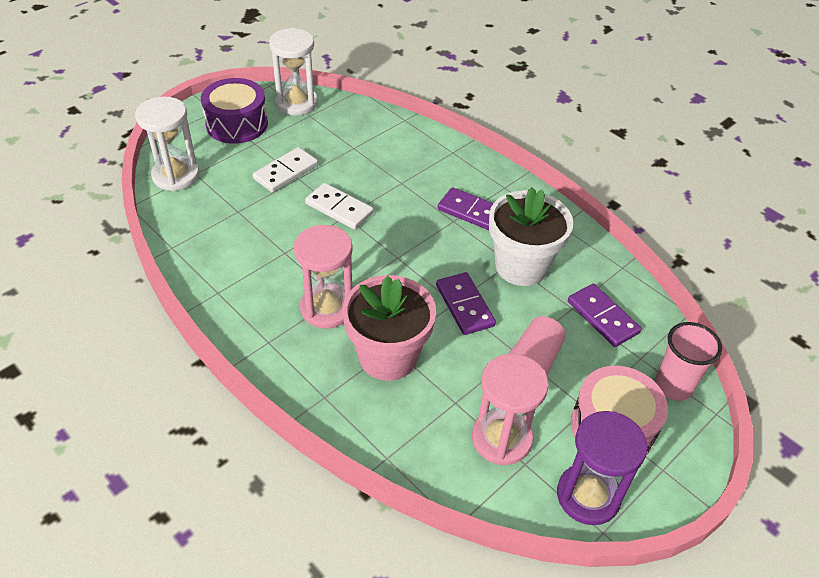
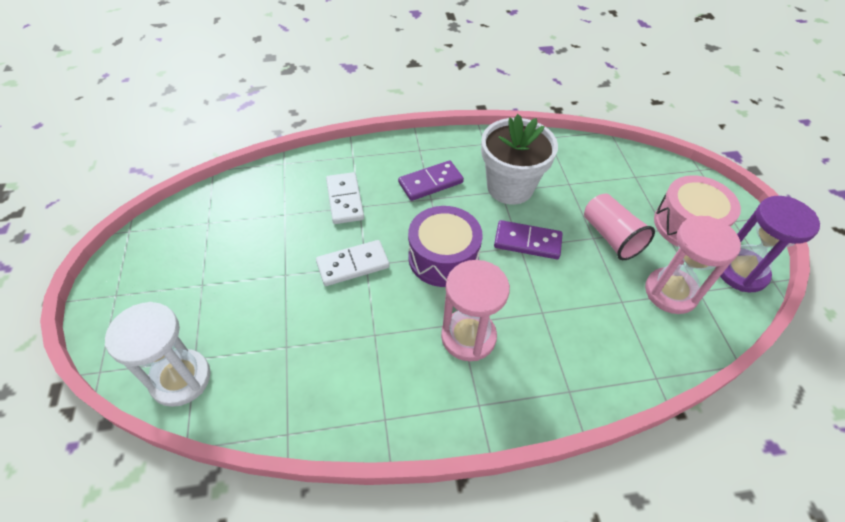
camera: 55 degrees left, 5 degrees up
purple drum [201,78,268,144] -> purple drum moved to [408,206,483,287]
white domino [253,147,318,192] -> white domino moved to [326,172,364,224]
white hourglass [269,28,318,116] -> none
pink flower pot [342,275,436,381] -> none
purple domino [568,284,641,347] -> none
pink cup [655,322,722,401] -> none

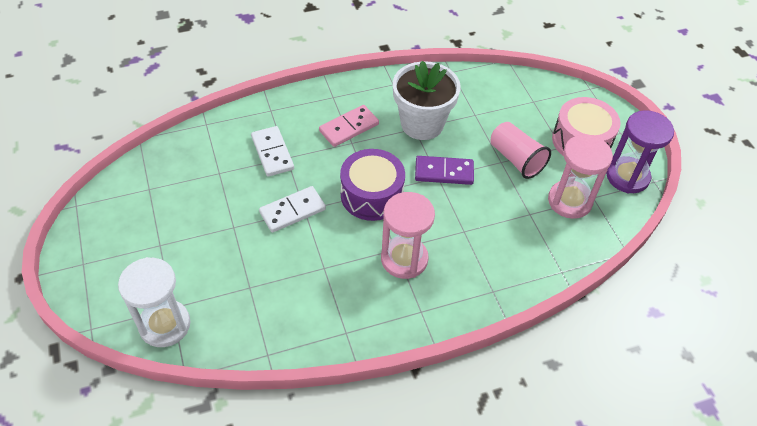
camera: 10 degrees left, 0 degrees up
purple domino [398,160,464,201] -> pink domino [319,105,379,147]

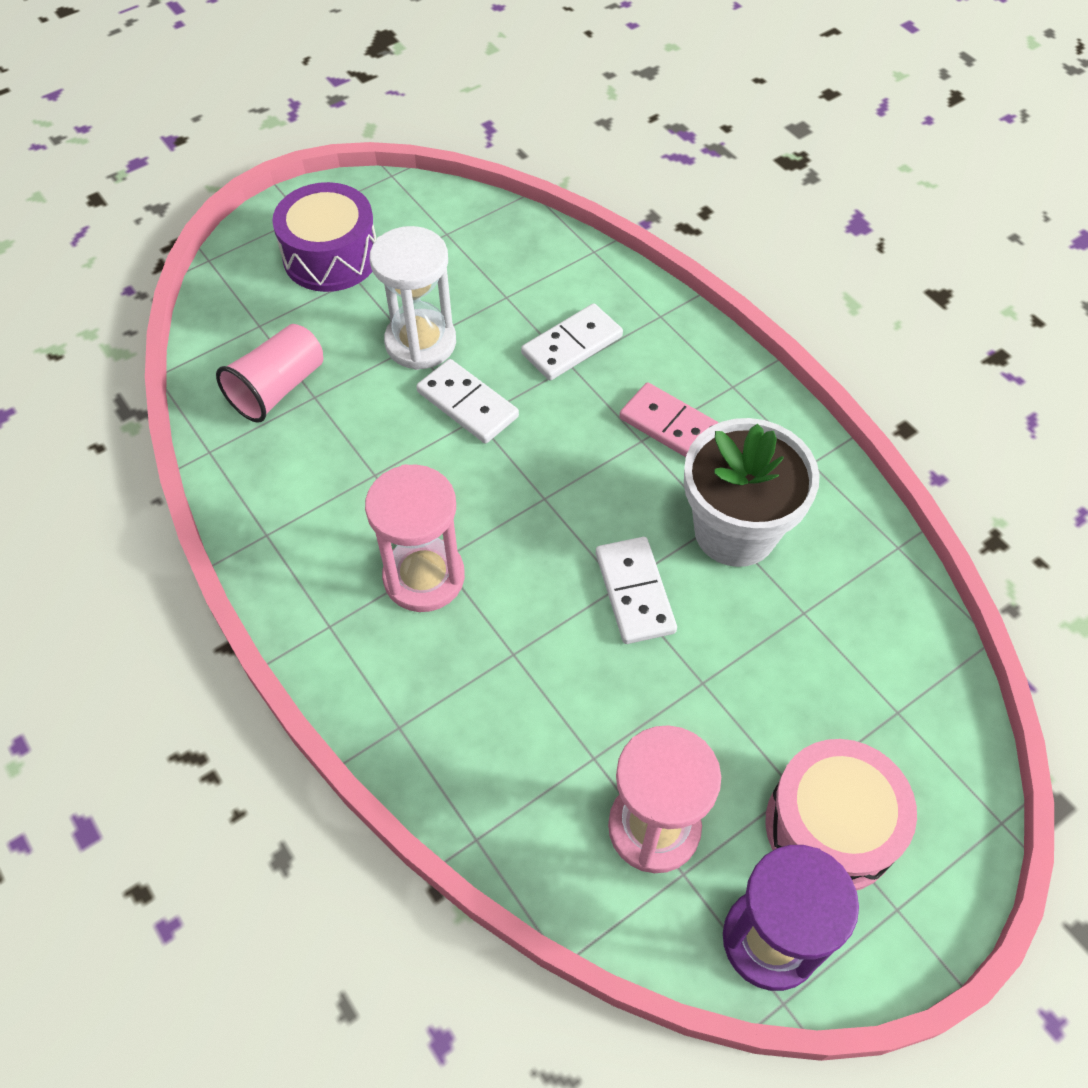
camera: 75 degrees right, 5 degrees up
white hourglass [118,257,190,347] -> white hourglass moved to [370,226,456,370]
purple drum [340,149,405,221] -> purple drum moved to [272,182,377,292]
purple domino [415,156,474,185] -> white domino [596,537,677,644]
pink cup [490,122,551,179] -> pink cup moved to [216,324,323,423]

